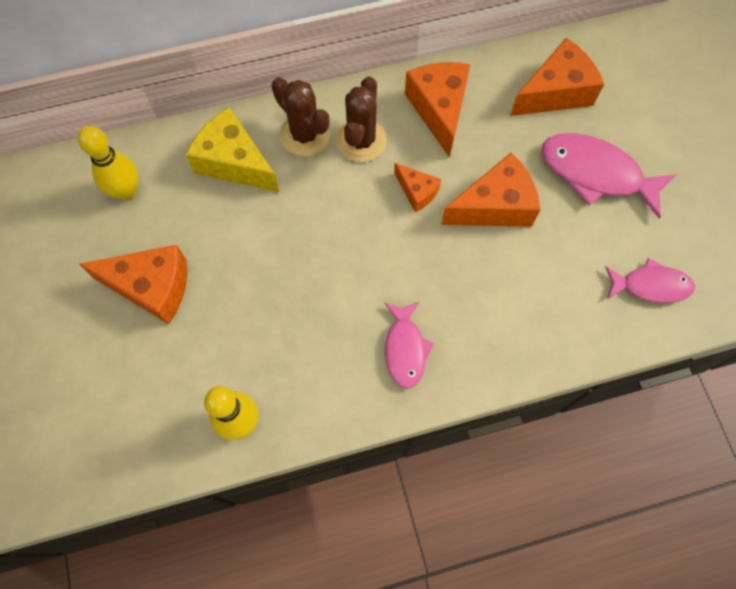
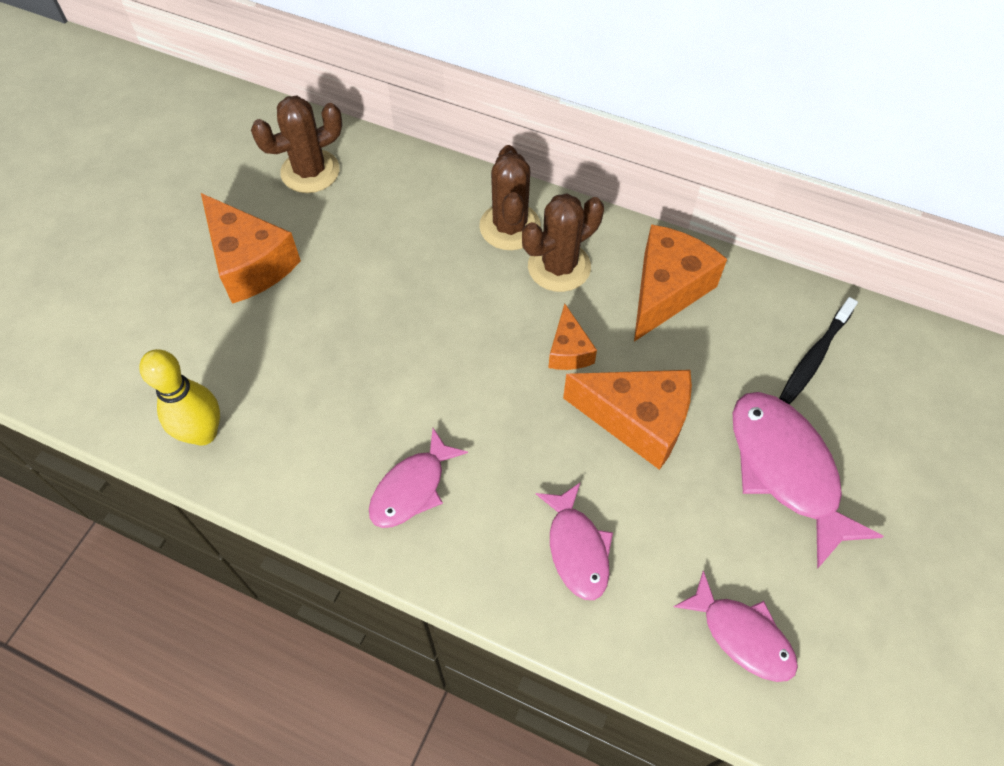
camera: 40 degrees right, 10 degrees down
yellow bowling pin [78,126,139,200] -> brown cactus [251,96,342,193]
yellow cheese [186,108,279,192] -> none
orange cheese [510,38,604,116] -> black toothbrush [779,297,858,405]
none -> pink fish [536,483,613,600]

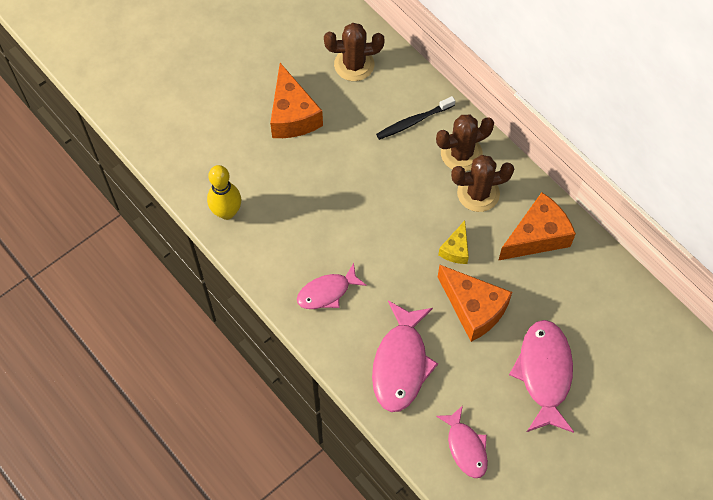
camera: 25 degrees right, 5 degrees up
brown cactus [479,145,541,250] -> brown cactus turned 45 degrees clockwise [436,115,494,172]
pink fish [536,483,613,600] -> pink fish [372,301,438,412], size x1.61
orange cheese [548,304,597,370] -> yellow cheese [438,221,469,264]
black toothbrush [779,297,858,405] -> black toothbrush moved to [376,96,455,140]

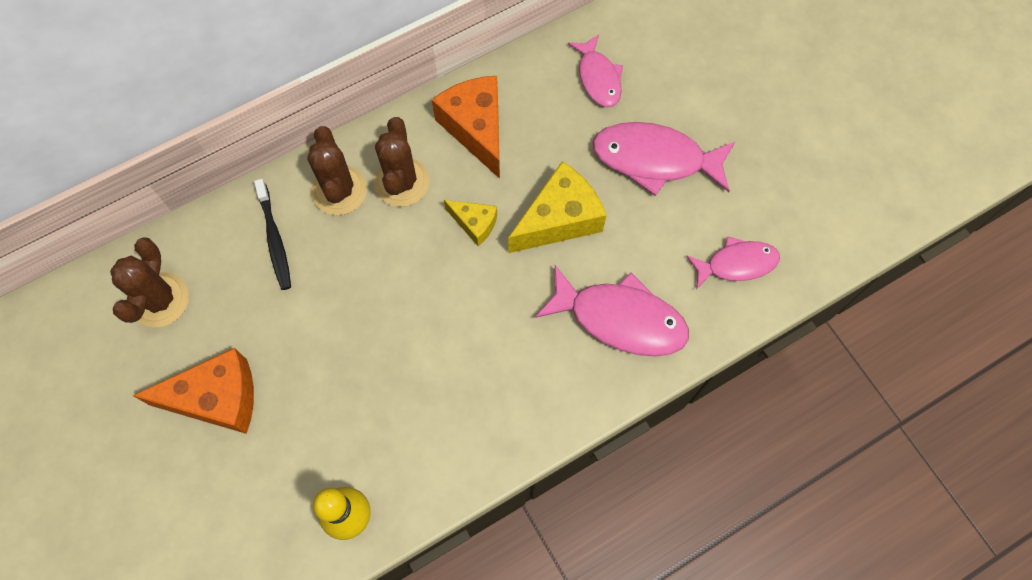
camera: 80 degrees left, 5 degrees up
pink fish [297,263,367,309] -> pink fish moved to [568,34,623,107]
orange cheese [438,265,512,342] -> yellow cheese [508,161,607,253]

